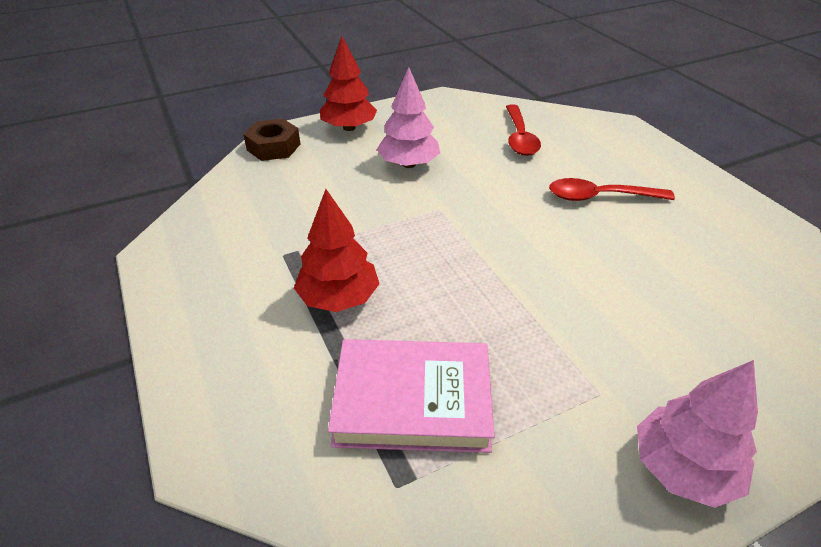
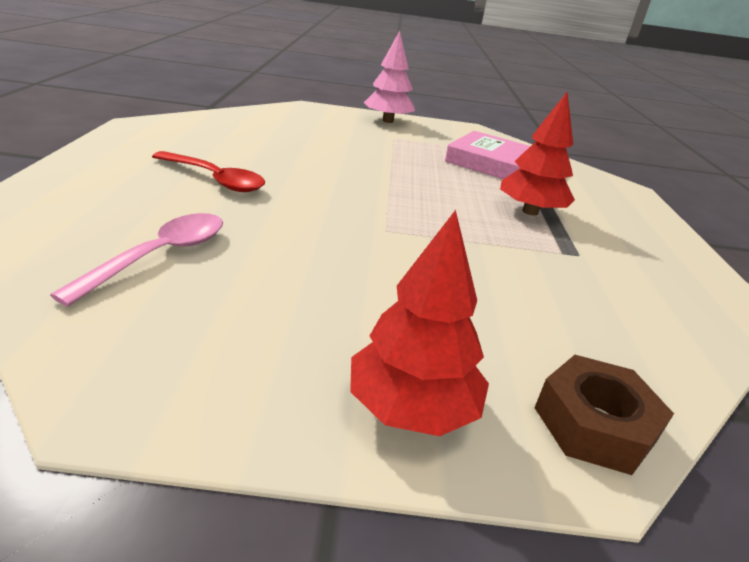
camera: 155 degrees left, 10 degrees down
pink tree [377,67,440,168] -> none
red spoon [506,105,541,156] -> pink spoon [50,213,223,307]

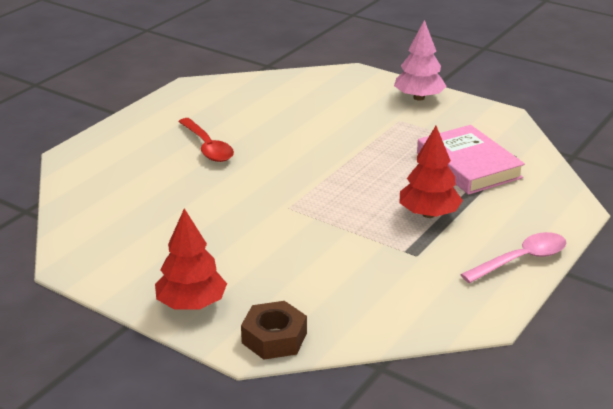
camera: 35 degrees right, 0 degrees up
pink spoon [50,213,223,307] -> pink spoon moved to [460,232,567,283]

